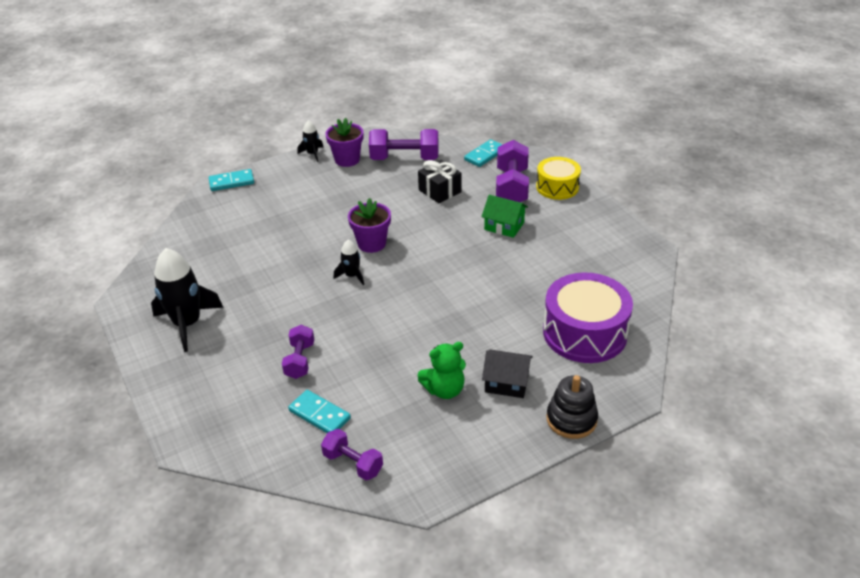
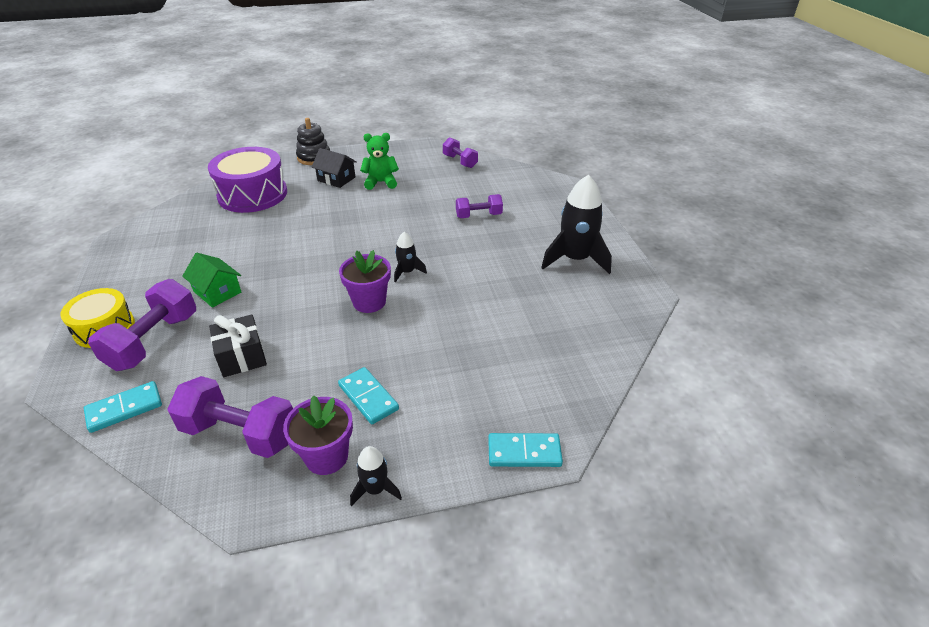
camera: 165 degrees left, 0 degrees up
purple dumbbell [282,325,314,379] -> purple dumbbell turned 60 degrees clockwise [456,194,503,218]
turquoise domino [288,390,351,433] -> turquoise domino moved to [338,367,399,424]

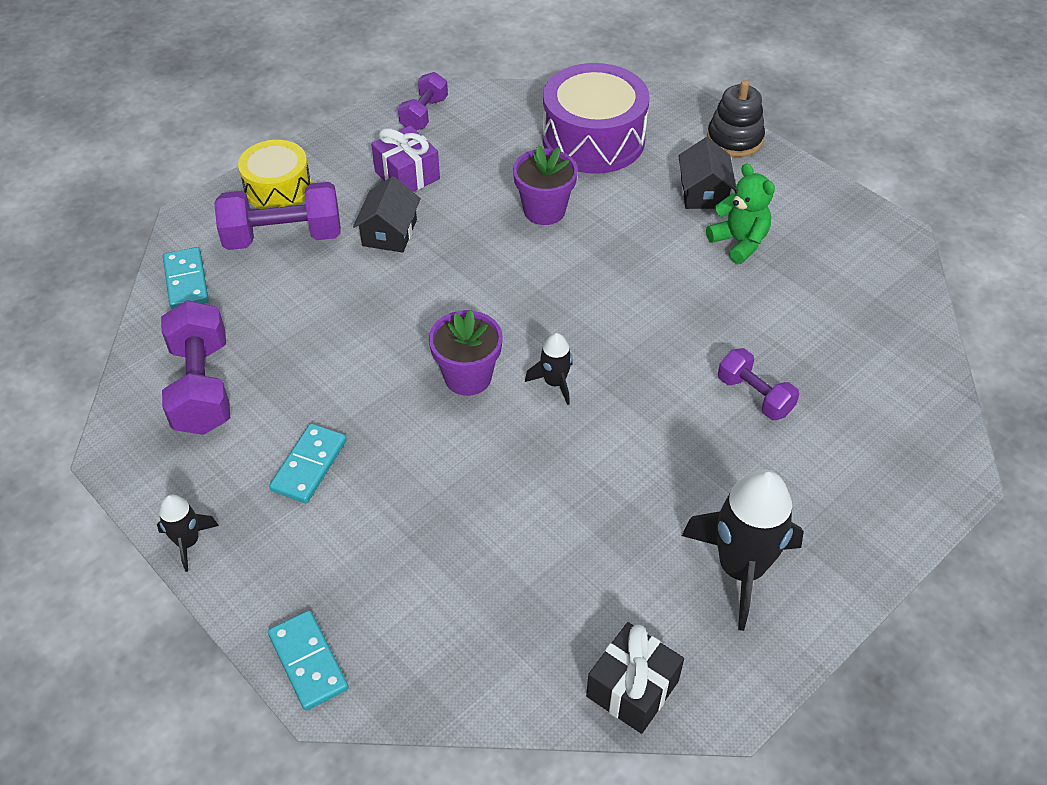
camera: 60 degrees right, 10 degrees up
turquoise domino [84,381,162,433] -> turquoise domino turned 45 degrees clockwise [163,247,209,309]
green house [182,253,241,308] -> black house [353,176,421,253]
black gift [209,314,267,377] -> black gift moved to [586,622,684,734]
purple flower pot [283,395,353,475] -> purple flower pot moved to [513,145,578,225]
purple dumbbell [443,137,478,168] -> purple dumbbell moved to [398,72,448,130]
none -> purple gift [371,125,440,192]

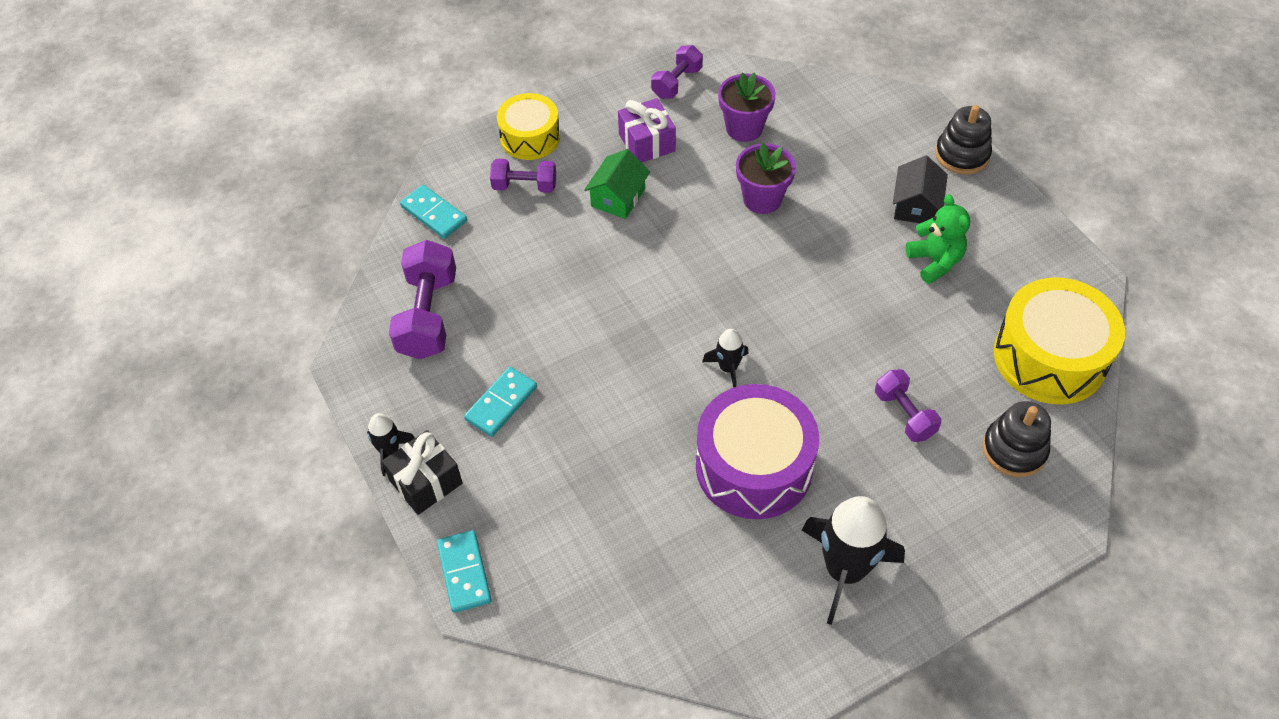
camera: 15 degrees right, 5 degrees up
turquoise domino [163,247,209,309] -> turquoise domino turned 45 degrees counterclockwise [400,185,467,239]
purple dumbbell [214,182,341,250] -> purple dumbbell [490,159,556,193], size x0.60
black house [353,176,421,253] -> green house [584,149,650,219]
purple flower pot [429,310,503,396] -> purple flower pot moved to [718,72,776,142]
purple drum [542,63,650,174] -> purple drum moved to [696,384,819,519]
black gift [586,622,684,734] -> black gift moved to [382,430,463,515]
none -> black stacking toy [983,401,1051,477]
none -> yellow drum [994,277,1125,404]

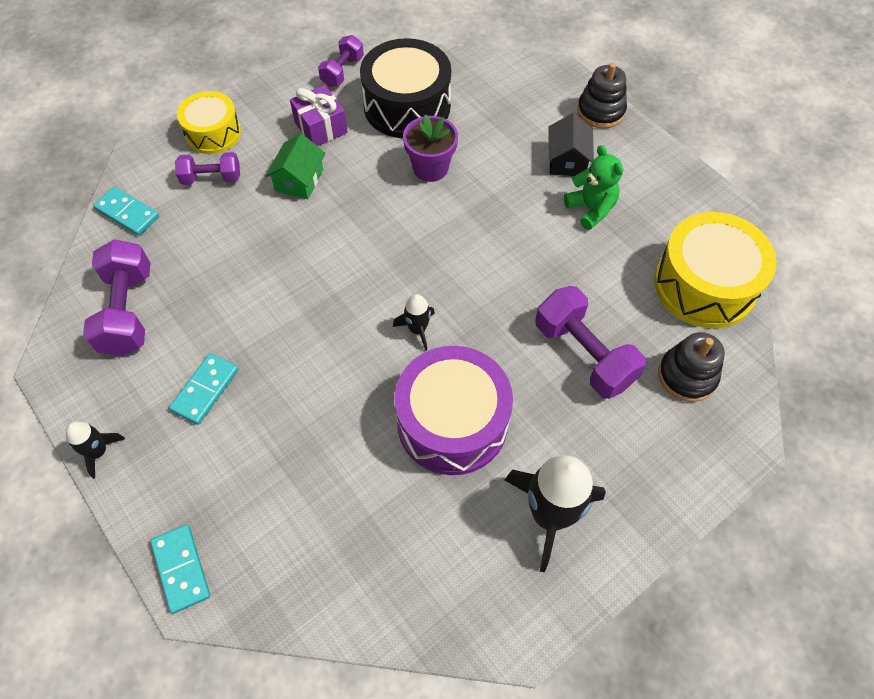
camera: 10 degrees left, 5 degrees up
black gift [382,430,463,515] -> none
purple flower pot [718,72,776,142] -> black drum [360,38,451,138]
purple dumbbell [875,369,941,442] -> purple dumbbell [535,286,647,399], size x1.66

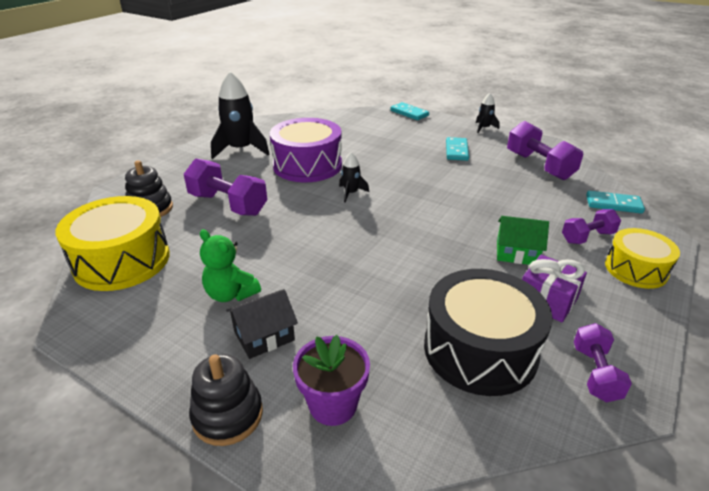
camera: 160 degrees right, 25 degrees down
green house [266,134,325,199] -> green house turned 75 degrees counterclockwise [497,216,549,265]
purple flower pot [403,114,458,182] -> purple flower pot moved to [293,335,370,426]
black house [548,113,594,176] -> black house turned 75 degrees clockwise [226,289,298,359]

